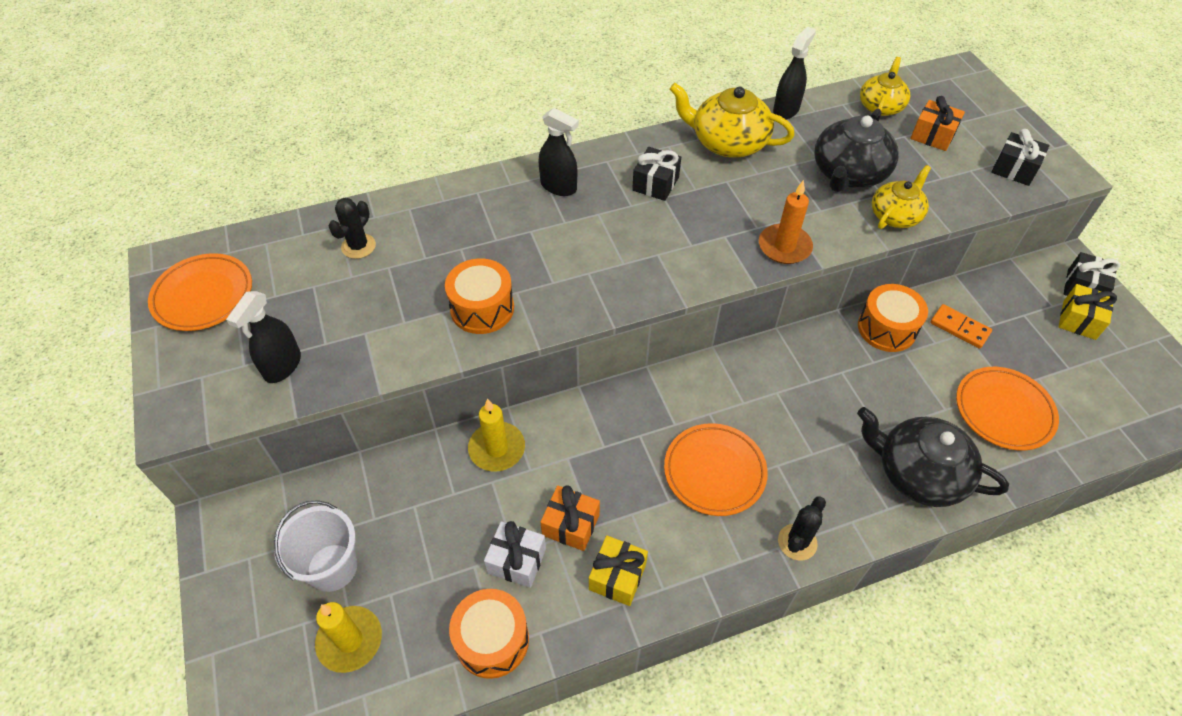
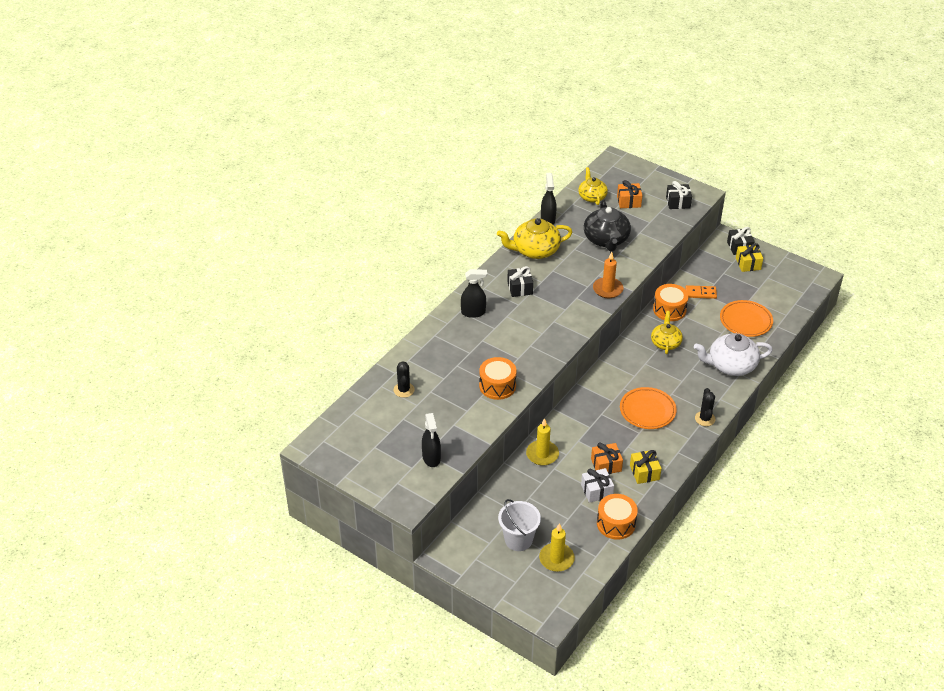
camera: 35 degrees left, 10 degrees down
orange plate [148,253,252,331] -> none
black teapot [857,407,1009,507] -> white teapot [694,333,773,376]
yellow teapot [872,165,931,229] -> yellow teapot moved to [651,311,683,354]

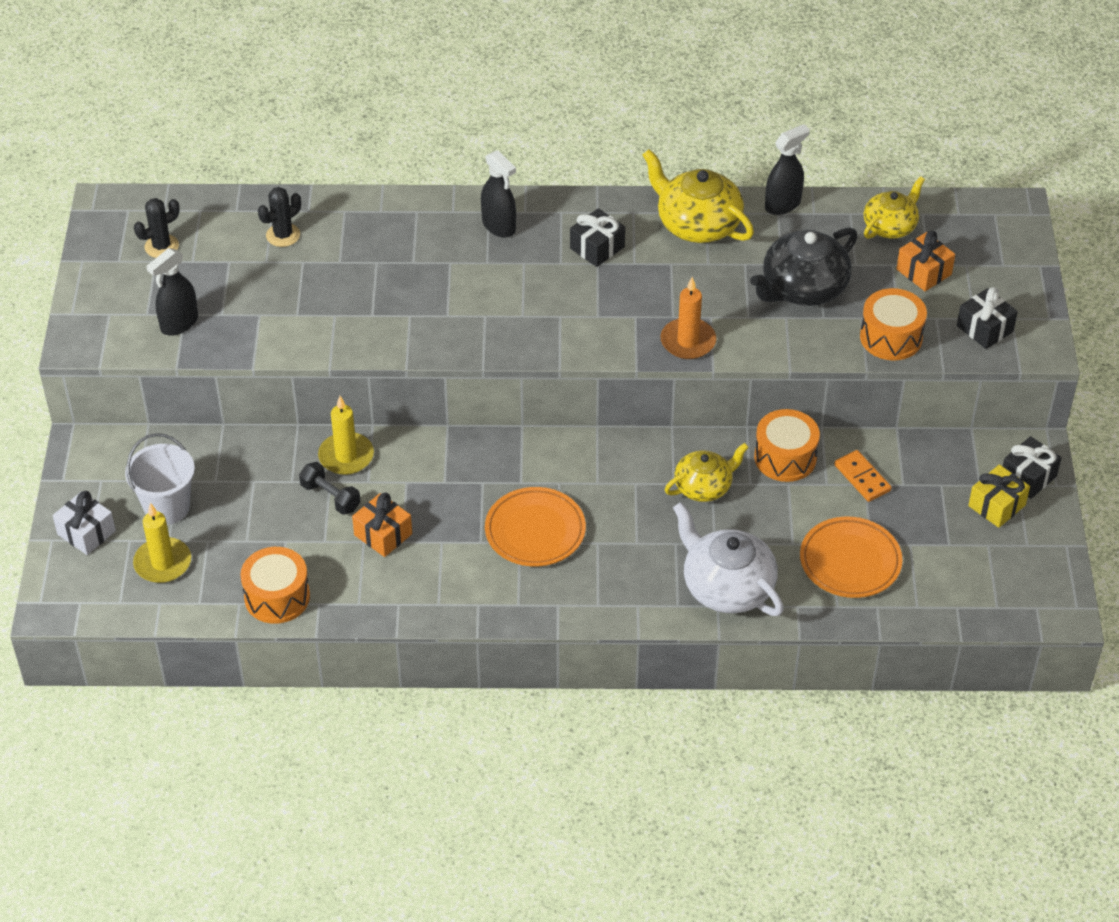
camera: 55 degrees right, 5 degrees up
orange drum [479,357,517,400] -> orange drum moved to [860,288,927,360]
white gift [581,468,614,503] -> white gift moved to [53,491,116,555]
yellow gift [630,450,662,484] -> none
black cactus [695,388,715,426] -> black cactus moved to [134,198,180,258]
none -> black dumbbell [299,462,361,515]

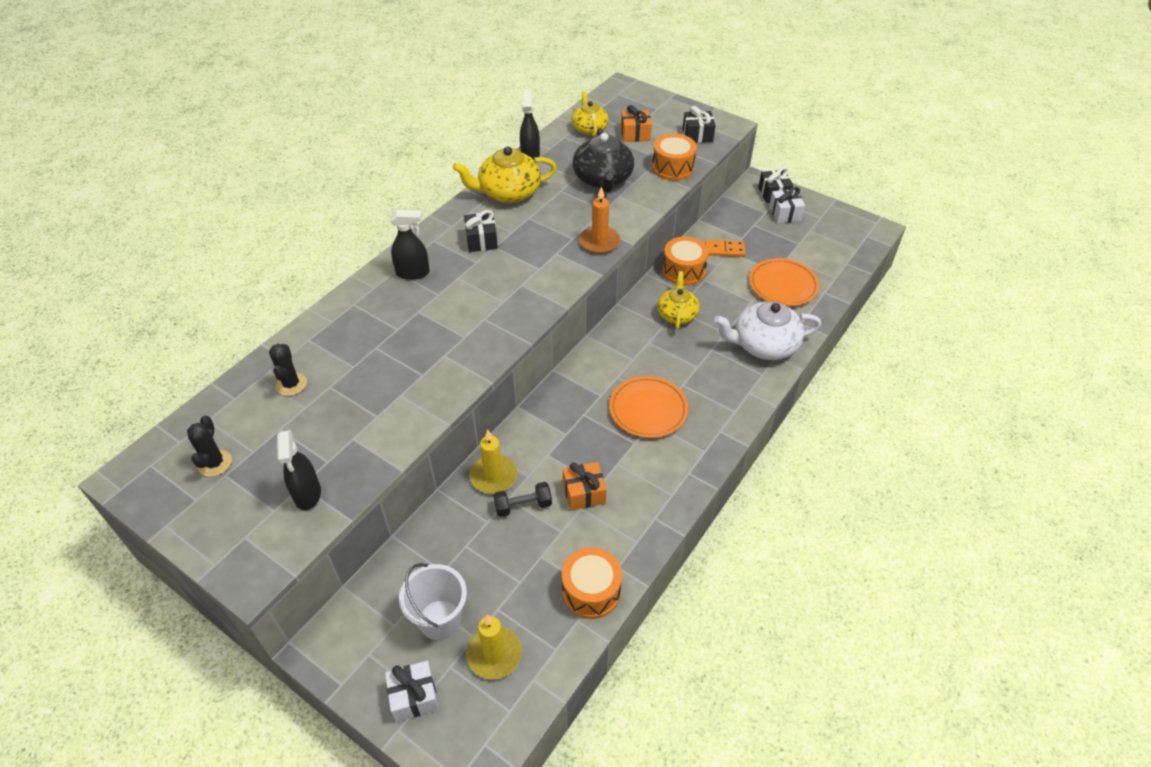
camera: 55 degrees left, 0 degrees up
yellow gift [968,464,1030,528] -> white gift [769,187,805,223]

